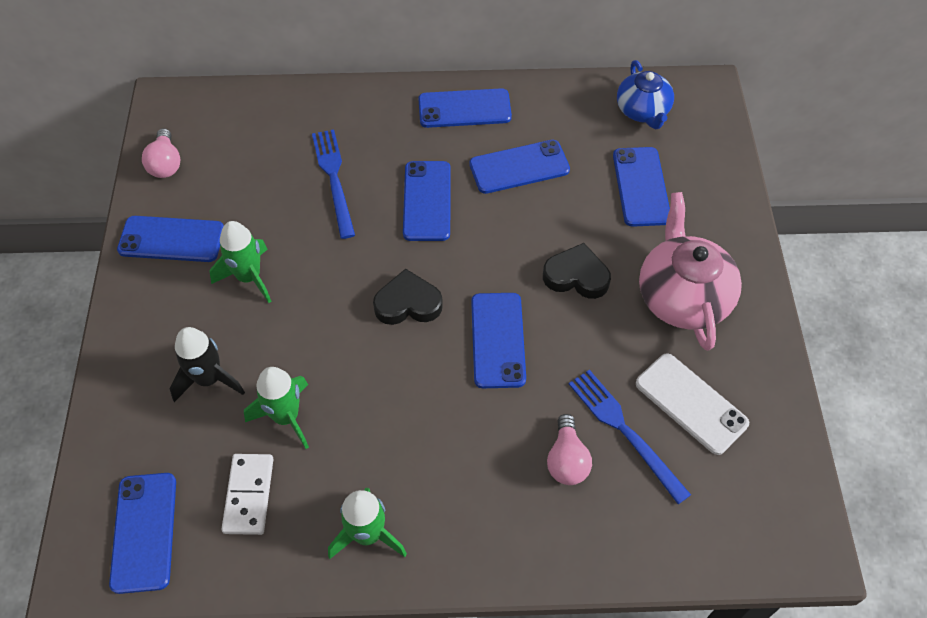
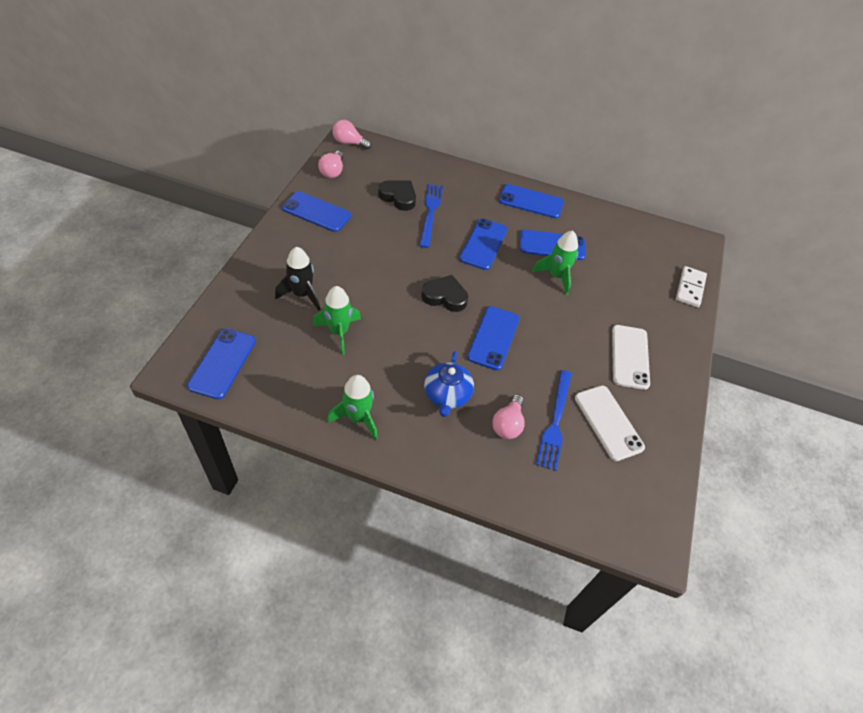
camera: 15 degrees right, 5 degrees down
green rocket [210,221,272,303] -> green rocket moved to [532,230,578,295]
white domino [221,454,273,535] -> white domino moved to [676,266,707,307]
black heart [543,243,611,299] -> black heart moved to [378,180,416,211]
blue fork [569,369,691,504] -> blue fork turned 150 degrees counterclockwise [536,370,572,471]
blue phone [613,147,670,227] -> none
blue teapot [617,60,674,129] -> blue teapot moved to [424,351,474,417]
pink teapot [639,192,742,351] -> white phone [612,325,650,390]
none -> pink light bulb [332,120,371,149]

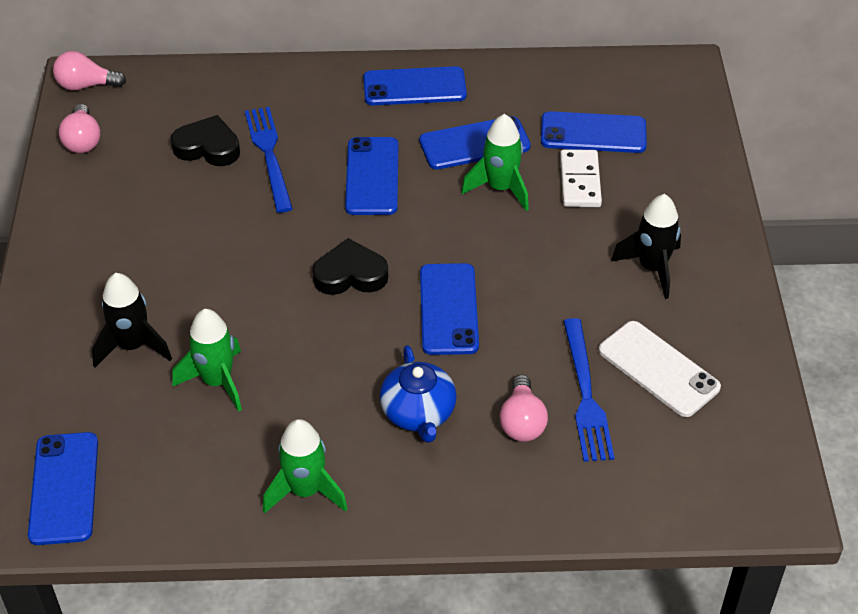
camera: 15 degrees left, 5 degrees down
blue phone [282,191,351,232] -> blue phone moved to [541,111,647,153]
white phone [612,325,650,390] -> black rocket [611,194,681,299]
white domino [676,266,707,307] -> white domino moved to [560,149,602,207]

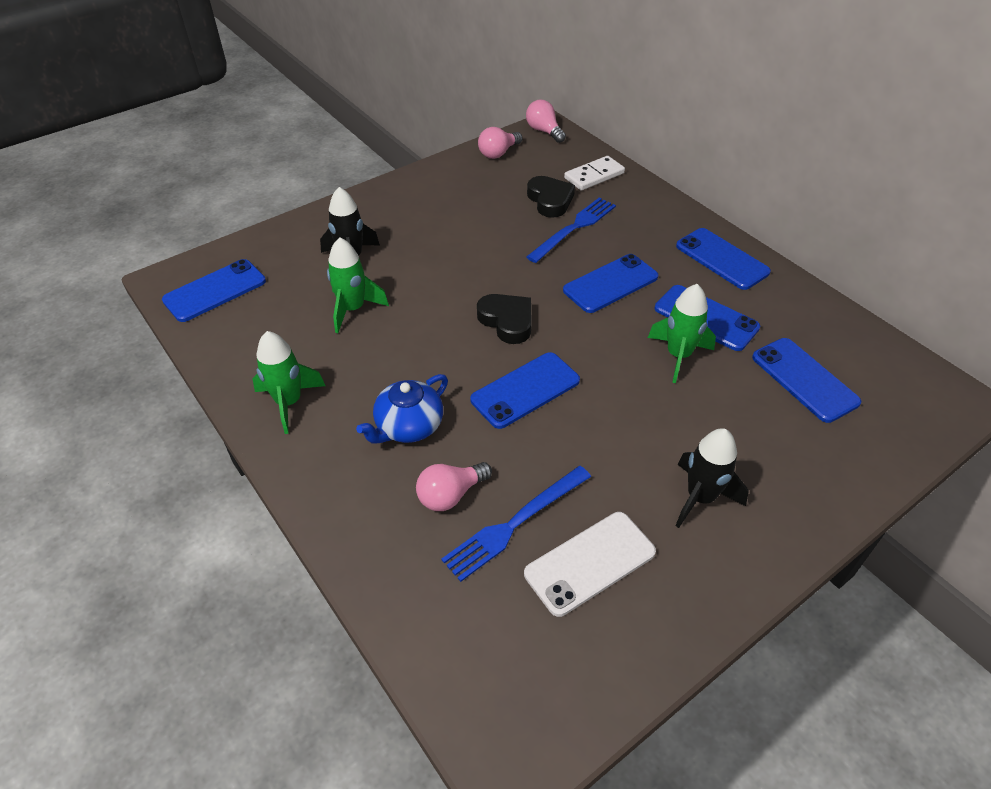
camera: 55 degrees right, 0 degrees up
white domino [560,149,602,207] -> white domino moved to [564,156,625,190]
white phone [599,321,721,417] -> white phone turned 45 degrees clockwise [524,512,656,617]

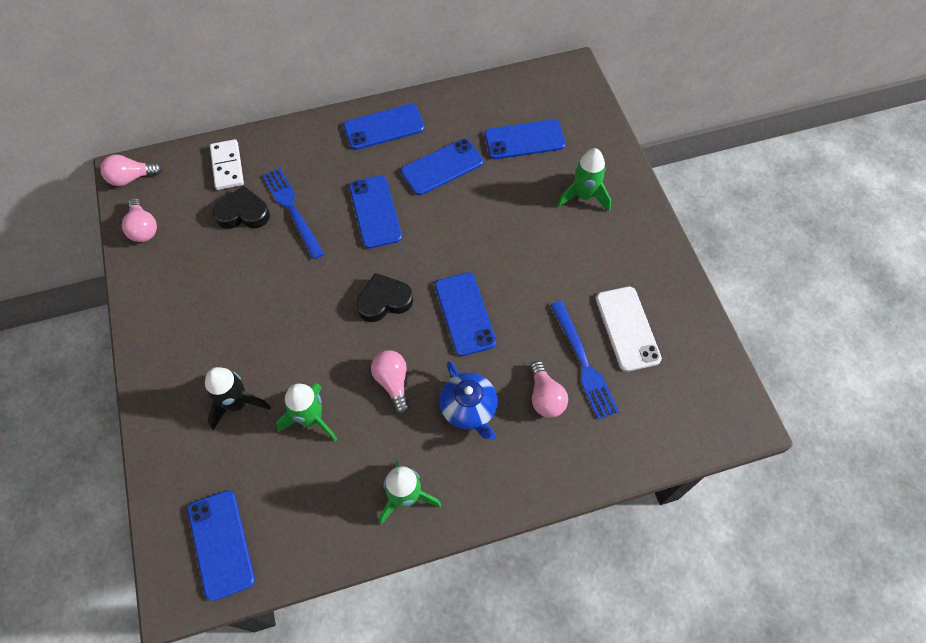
camera: 70 degrees left, 15 degrees up
green rocket [648,284,716,383] -> green rocket moved to [557,148,611,211]
black rocket [675,428,748,528] -> none
none -> pink light bulb [371,350,409,414]

